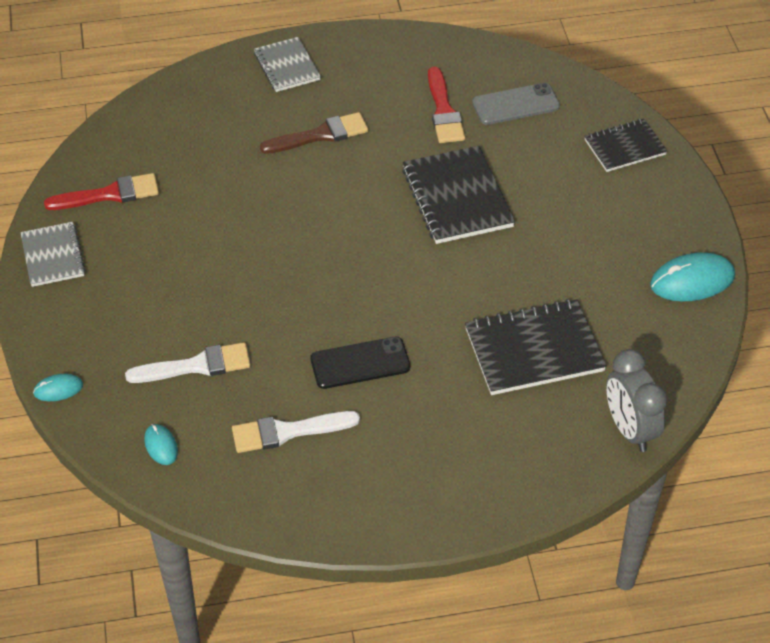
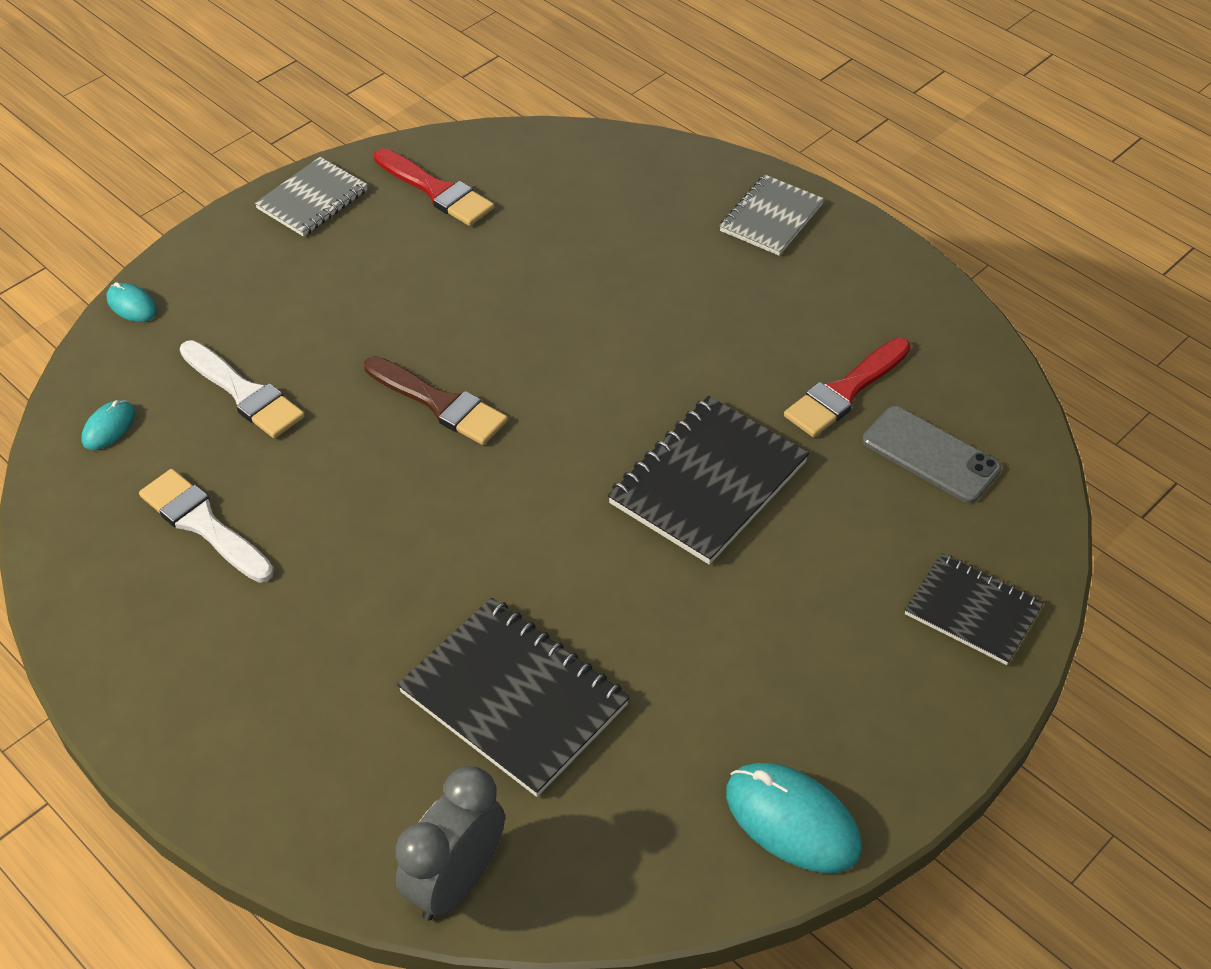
camera: 55 degrees right, 0 degrees up
brown brush [260,112,368,154] -> brown brush moved to [364,356,508,445]
black phone [310,337,410,389] -> none

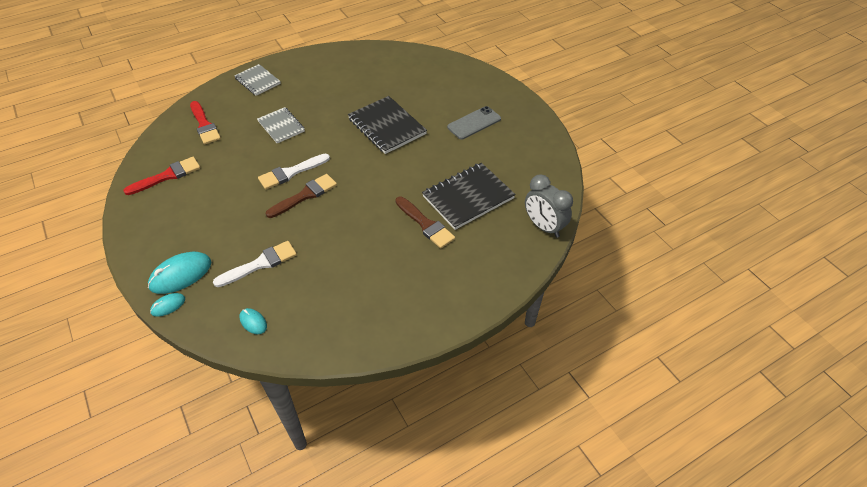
camera: 75 degrees left, 0 degrees up
white brush [139,469,274,583] -> white brush moved to [258,153,330,190]
grey notebook [255,157,368,236] -> grey notebook moved to [257,107,305,143]
turquoise mouse [726,763,862,873] -> turquoise mouse moved to [148,252,211,294]
red brush [784,338,911,437] -> red brush moved to [190,101,221,144]
grey phone [862,406,1001,503] -> grey phone moved to [447,106,501,139]
black notebook [905,553,1044,665] -> none
none -> brown brush [395,197,455,248]

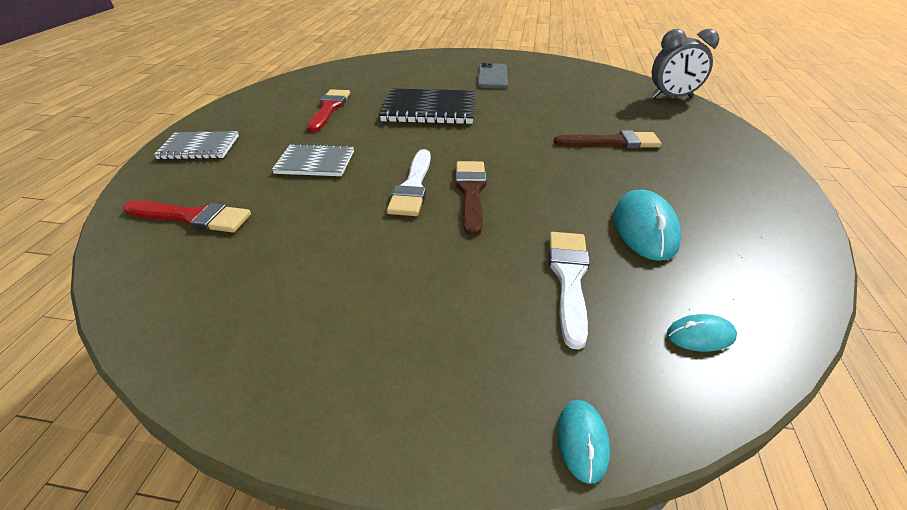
camera: 50 degrees left, 10 degrees down
red brush [123,157,200,195] -> red brush moved to [307,89,350,132]
turquoise mouse [148,252,211,294] -> turquoise mouse moved to [614,189,681,261]
black notebook [422,163,516,230] -> none

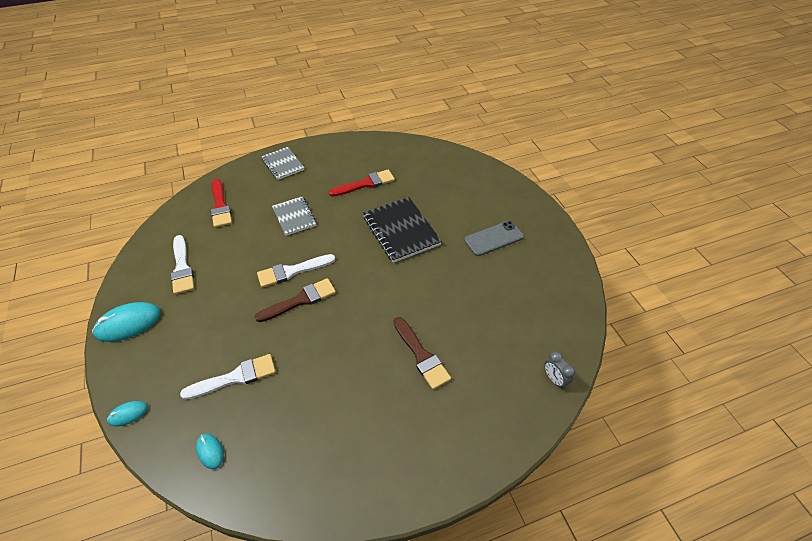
camera: 60 degrees right, 10 degrees up
turquoise mouse [614,189,681,261] -> turquoise mouse moved to [92,302,161,342]
grey clock [651,29,719,98] -> grey clock [544,351,575,389], size x0.55
none -> white brush [171,235,194,294]

